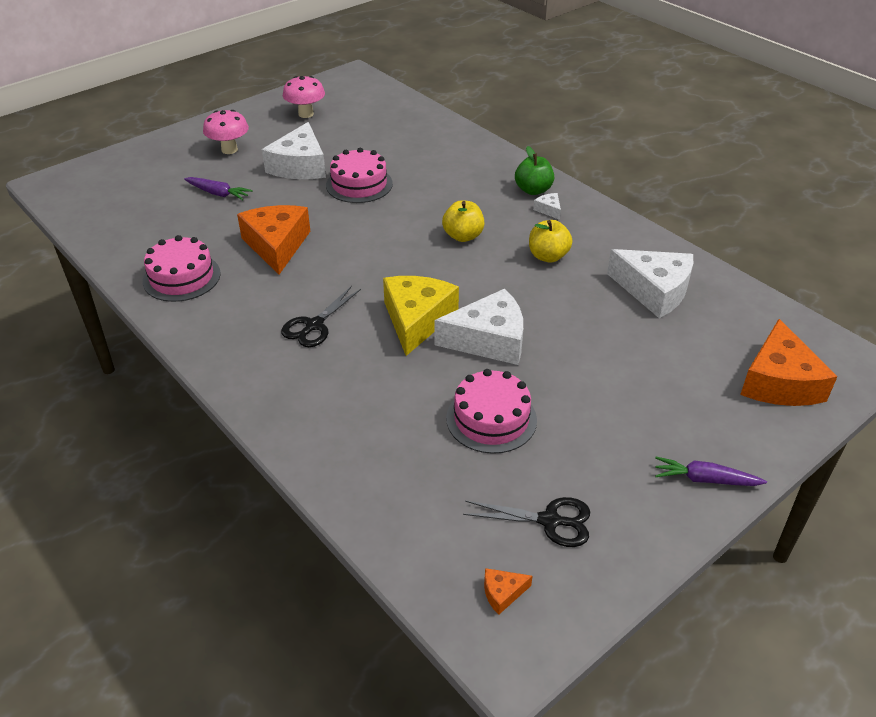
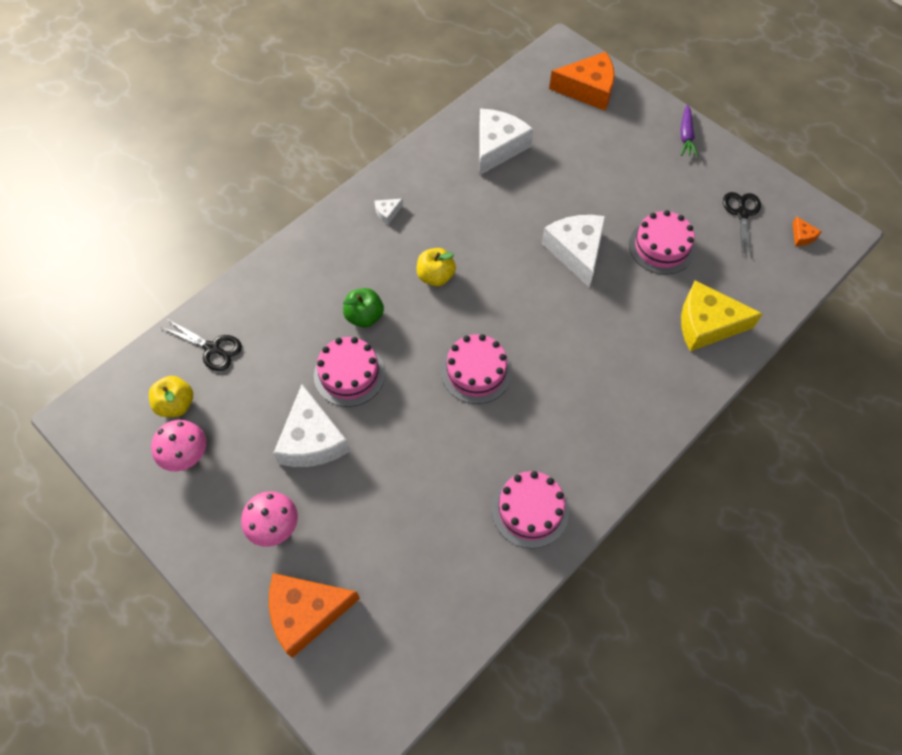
camera: 95 degrees left, 20 degrees up
purple carrot [184,177,253,200] -> none
orange cheese [237,205,310,275] -> orange cheese moved to [269,573,360,658]
white cheese [262,122,326,179] -> white cheese turned 75 degrees clockwise [273,384,350,467]
black scissors [281,286,361,347] -> black scissors moved to [162,319,242,371]
yellow cheese [383,276,459,356] -> yellow cheese moved to [681,280,763,351]
green apple [515,146,554,195] -> green apple moved to [343,288,384,328]
yellow apple [529,220,573,263] -> yellow apple moved to [149,376,193,417]
none -> pink cake [441,334,512,404]

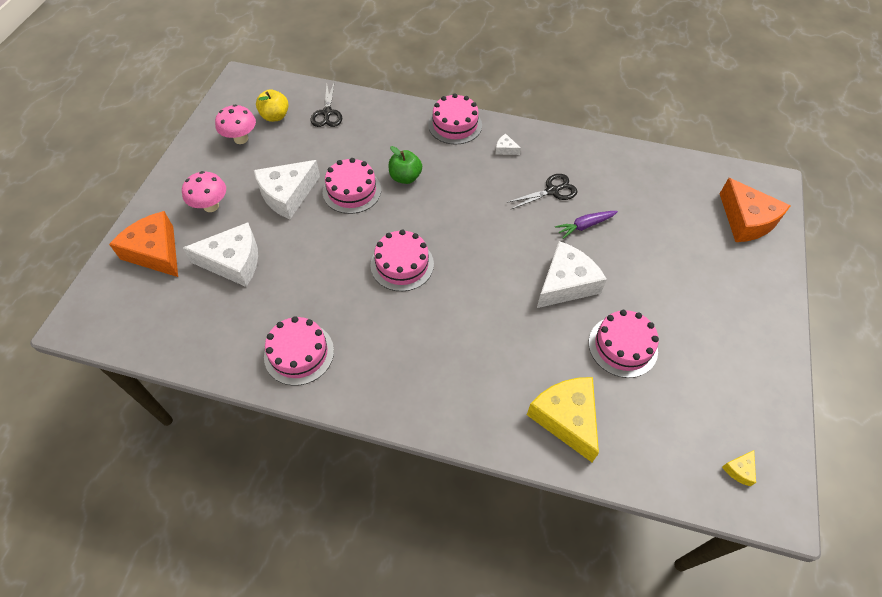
camera: 60 degrees right, 5 degrees down
yellow apple [417,248,456,286] -> none
white cheese [479,109,534,175] -> white cheese moved to [183,222,258,287]
purple carrot [680,105,698,157] -> purple carrot moved to [555,211,618,239]
black scissors [723,192,761,257] -> black scissors moved to [506,174,578,210]
orange cheese [793,216,822,246] -> yellow cheese [722,450,756,486]
none -> pink cake [428,93,482,144]

